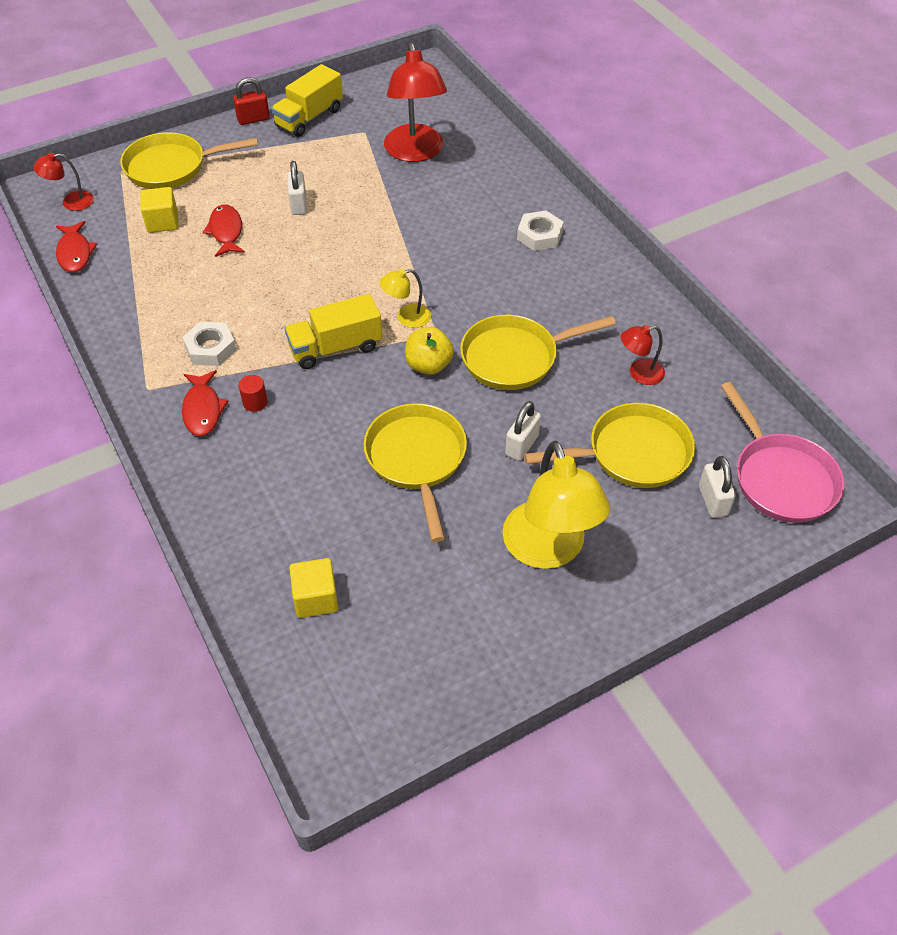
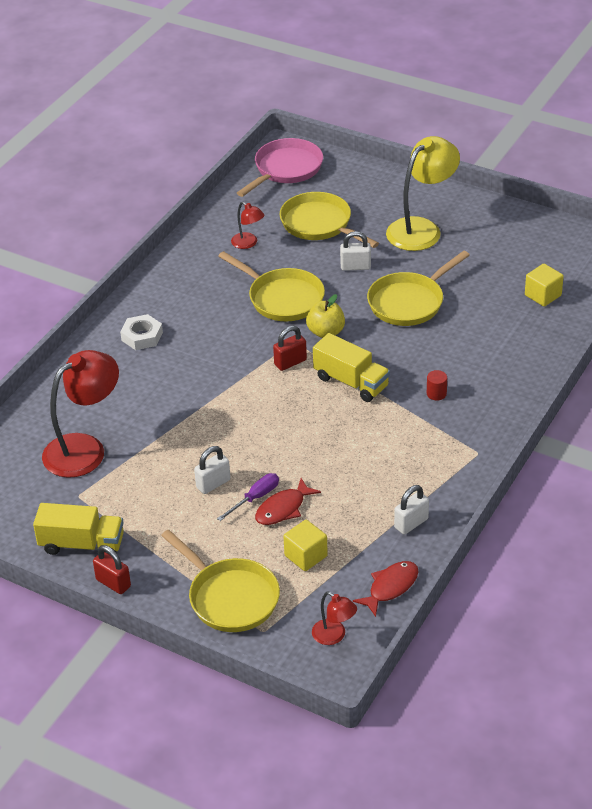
camera: 120 degrees left, 10 degrees down
white nut [182,322,236,366] -> none
red fish [182,370,229,436] -> none
yellow lamp [380,269,431,328] -> red padlock [273,326,307,371]
white padlock [699,456,736,518] -> white padlock moved to [394,485,429,534]
none -> purple screwdriver [217,473,279,521]

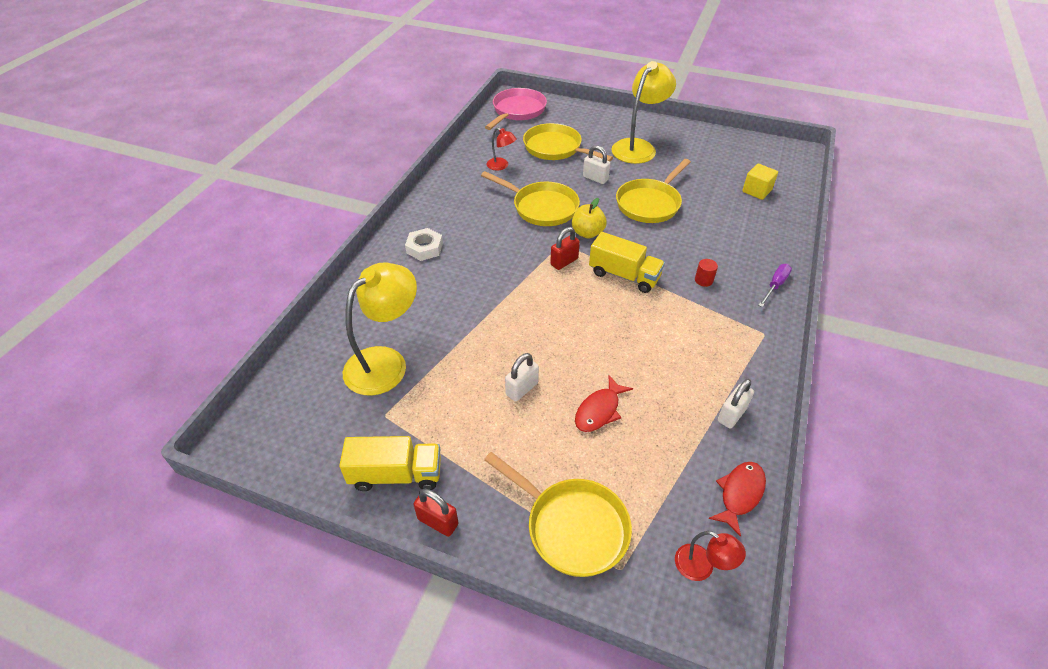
camera: 10 degrees left, 5 degrees up
red lamp [42,350,119,478] -> yellow lamp [343,262,417,396]
purple screwdriver [217,473,279,521] -> purple screwdriver moved to [758,264,792,307]
yellow cube [283,520,328,571] -> none
white padlock [340,231,371,271] -> white padlock turned 45 degrees clockwise [583,145,610,184]

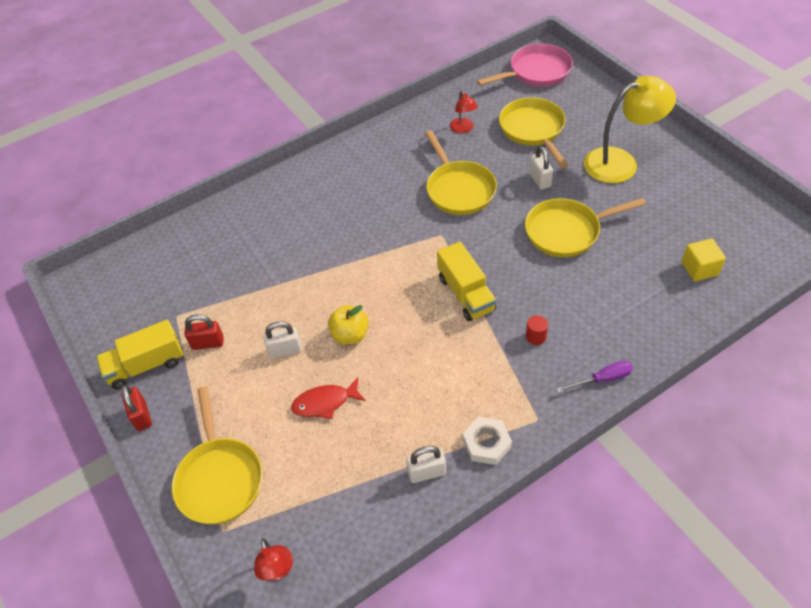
camera: 40 degrees right, 5 degrees up
yellow truck [339,436,441,491] -> yellow truck turned 120 degrees clockwise [96,320,183,390]
yellow lamp [343,262,417,396] -> none
white nut [405,228,443,261] -> white nut moved to [463,417,512,465]
red padlock [550,227,580,270] -> red padlock moved to [184,314,224,350]
yellow apple [572,198,607,239] -> yellow apple moved to [328,305,369,344]
red fish [709,462,766,537] -> none

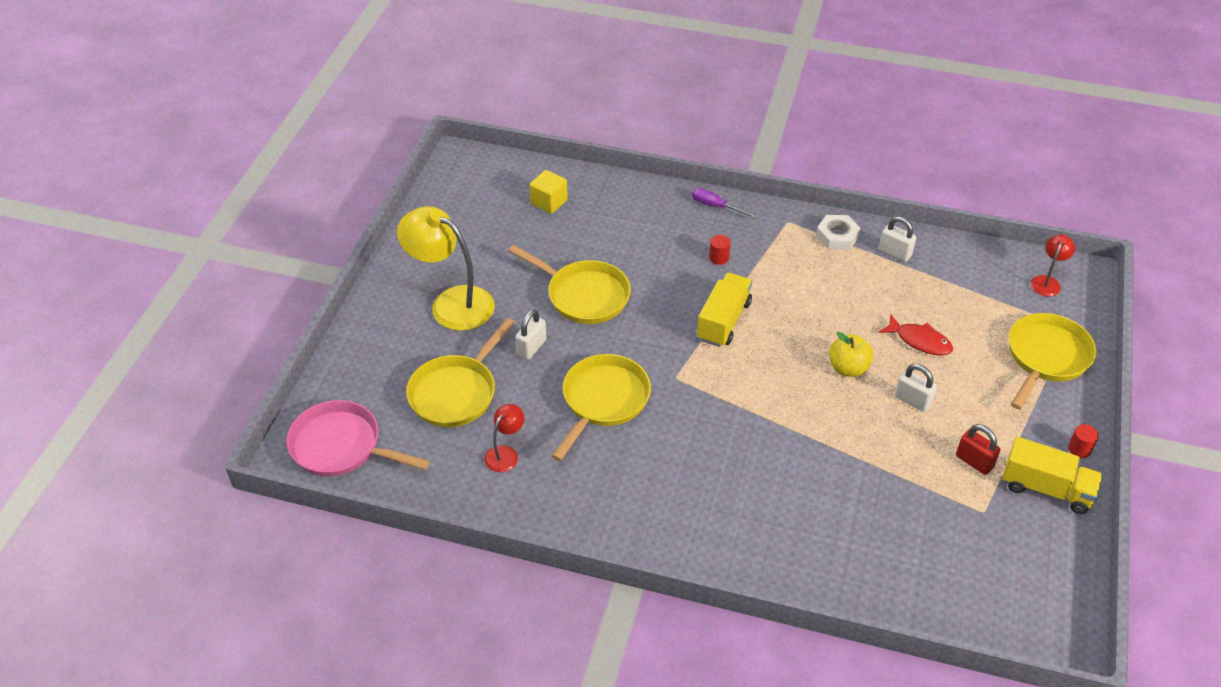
camera: 135 degrees left, 5 degrees down
red padlock [121,385,152,431] -> red cylinder [1068,424,1099,458]

